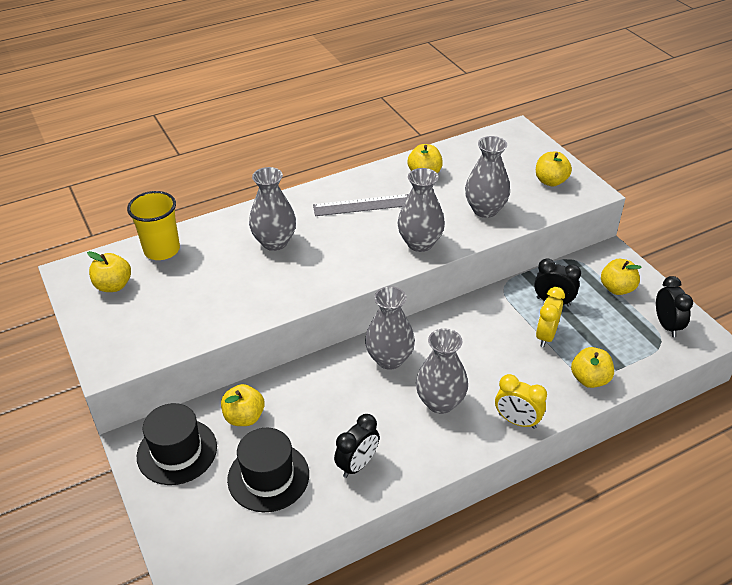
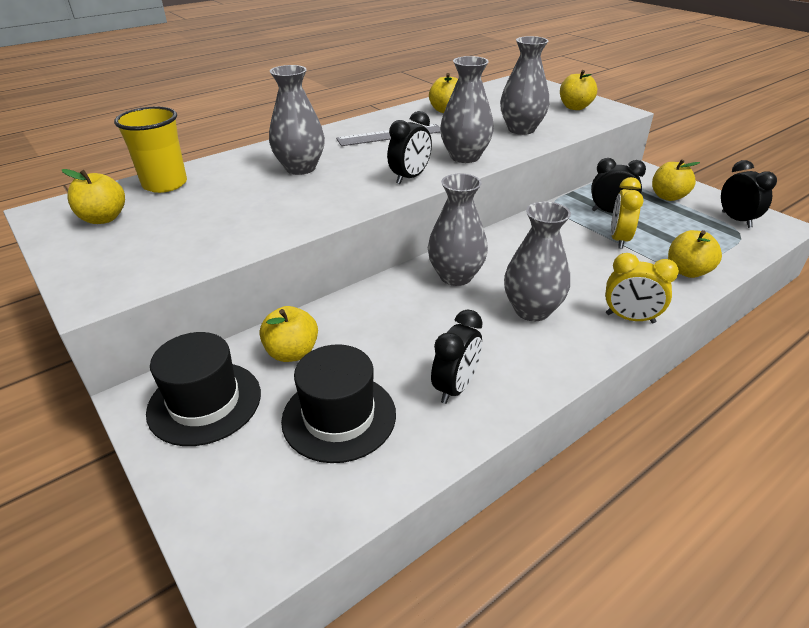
camera: 10 degrees left, 5 degrees down
none -> black clock [387,111,432,184]

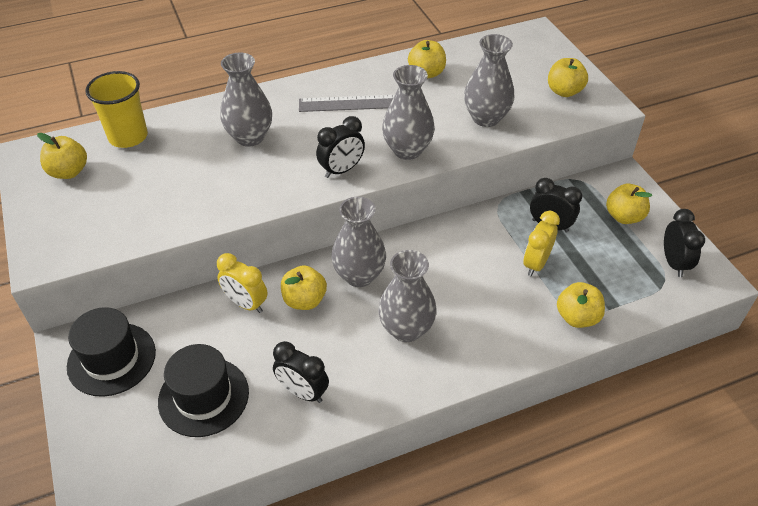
camera: 15 degrees right, 10 degrees up
yellow apple [259,306,318,362] -> yellow apple moved to [281,265,327,310]
black clock [431,309,483,404] -> black clock turned 75 degrees clockwise [273,341,329,403]
yellow clock [605,253,679,323] -> yellow clock moved to [217,253,268,313]

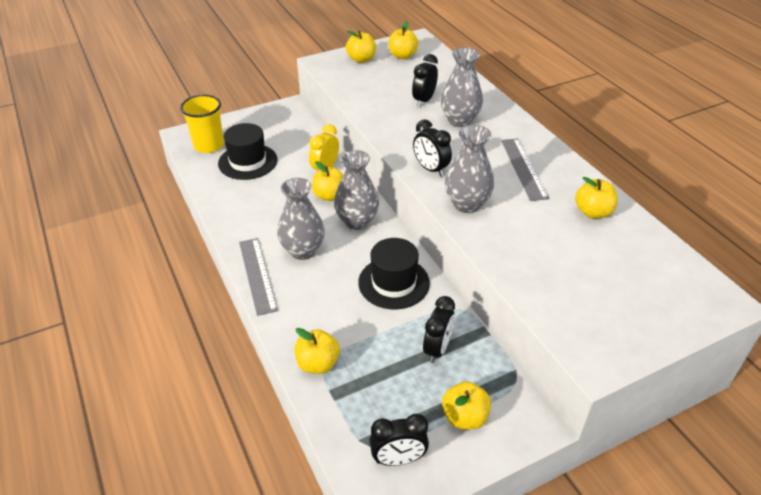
camera: 85 degrees right, 5 degrees down
black hat [67,307,156,397] -> black hat moved to [358,238,430,309]
yellow cup [85,71,148,148] -> yellow cup moved to [180,95,224,153]
black clock [273,341,329,403] -> black clock moved to [412,54,438,107]
grey vase [464,34,514,127] -> none
yellow clock [523,211,560,277] -> none
yellow apple [548,58,588,97] -> yellow apple moved to [346,31,376,63]
none -> grey ruler [239,238,278,316]

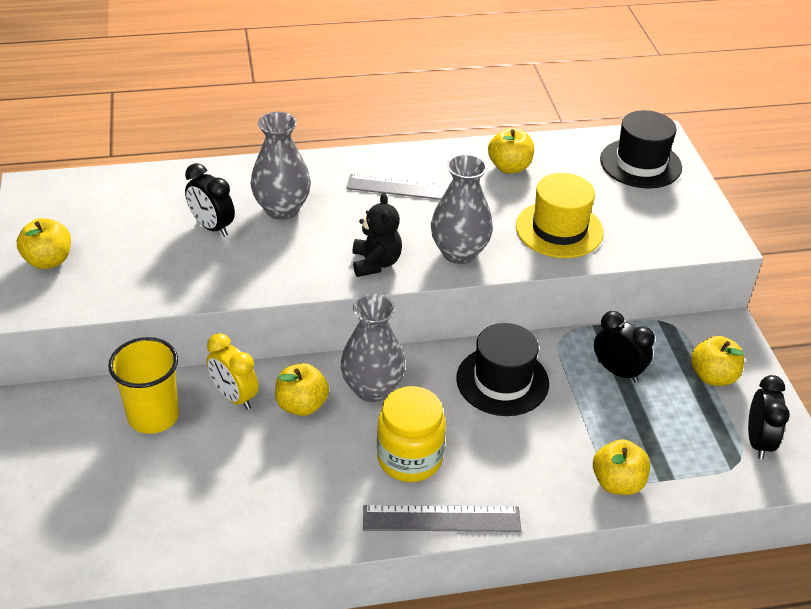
camera: 75 degrees left, 0 degrees up
yellow cup [180,95,224,153] -> yellow cup moved to [108,337,179,434]
black hat [218,123,277,180] -> black hat moved to [600,110,682,189]
grey vase [277,178,325,260] -> yellow jar [377,386,446,482]
yellow apple [388,21,419,59] -> none
black clock [413,119,452,176] -> black teddy bear [353,193,402,277]
none -> yellow hat [516,173,604,258]

